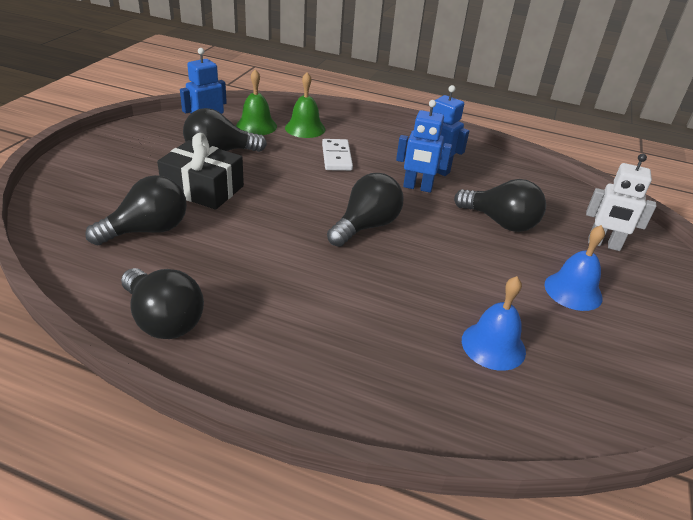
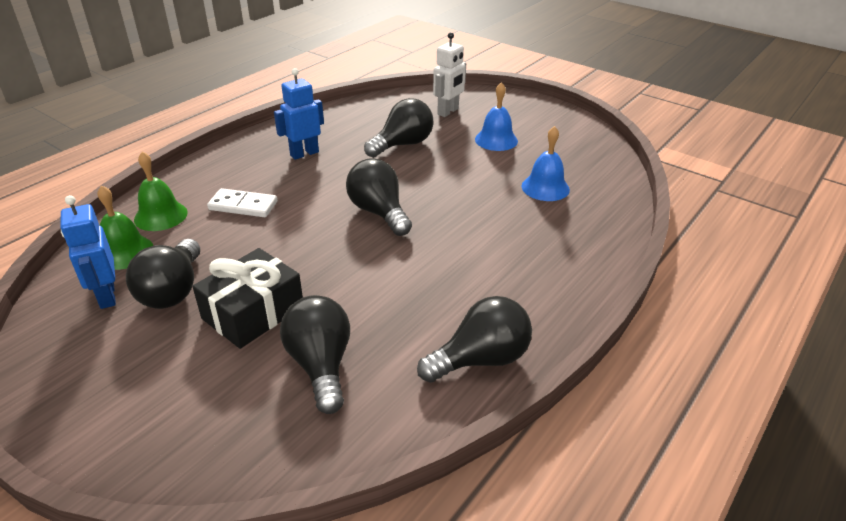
camera: 70 degrees left, 0 degrees up
blue robot [396,100,452,193] -> none

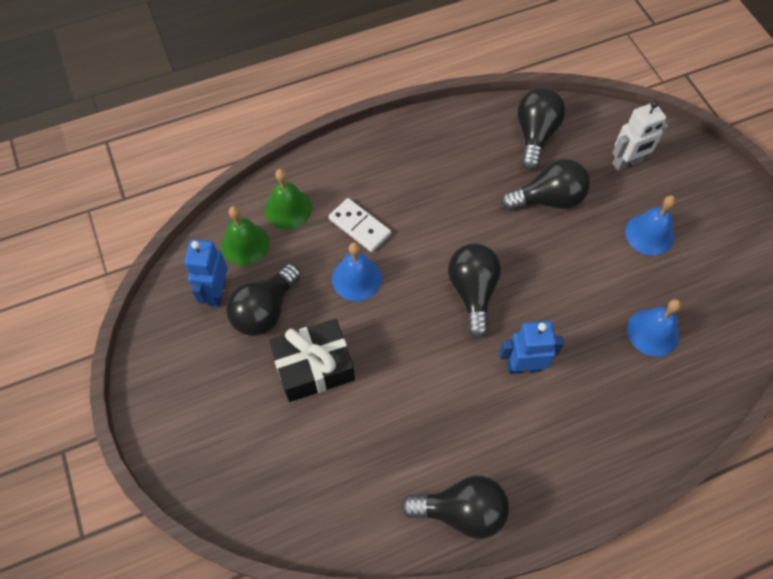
camera: 30 degrees right, 25 degrees up
blue robot [274,68,324,160] -> blue robot moved to [499,321,564,374]
black light bulb [280,295,350,414] -> black light bulb moved to [517,88,566,170]
none -> blue bell [332,242,382,301]

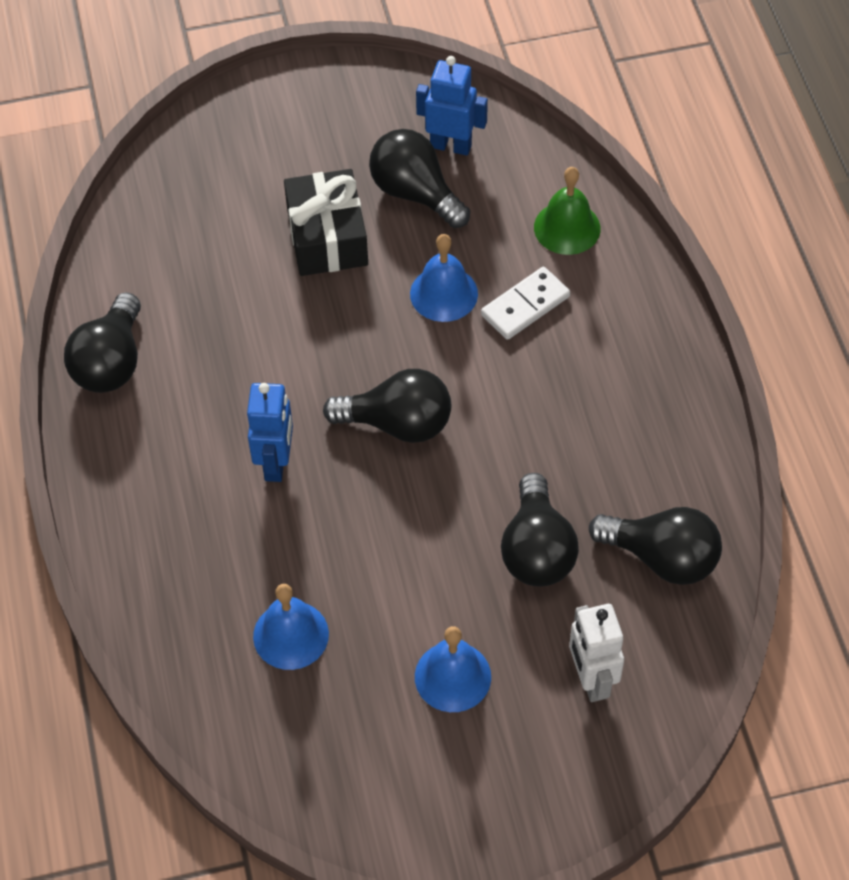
camera: 100 degrees right, 5 degrees down
green bell [221,206,270,266] -> none

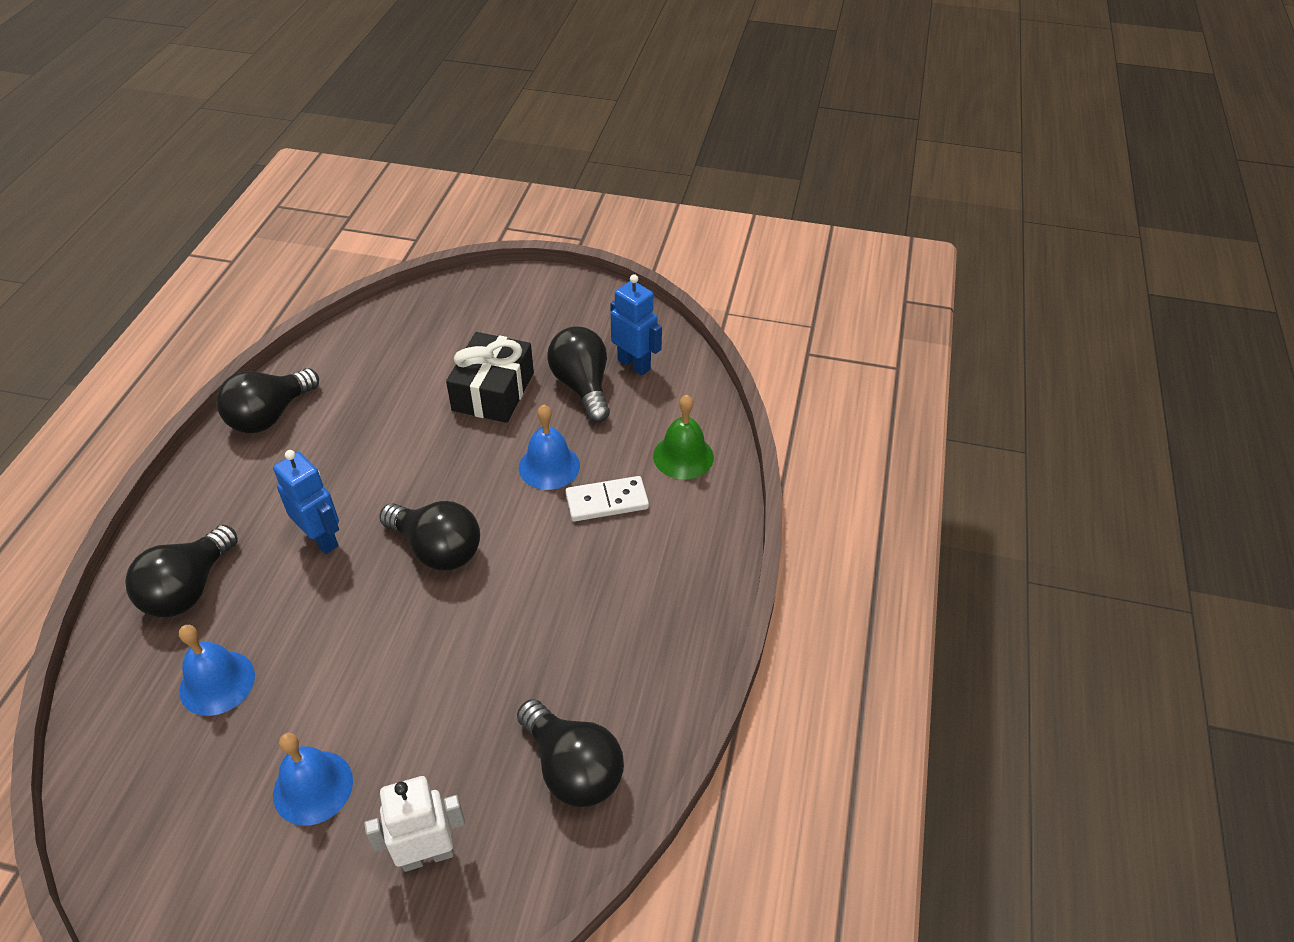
camera: 25 degrees right, 10 degrees down
blue robot [247,383,293,482] -> blue robot turned 75 degrees counterclockwise [273,450,339,554]
black light bulb [501,473,579,587] -> black light bulb moved to [125,525,238,617]
white robot [569,604,624,702] -> white robot turned 60 degrees clockwise [364,776,465,872]

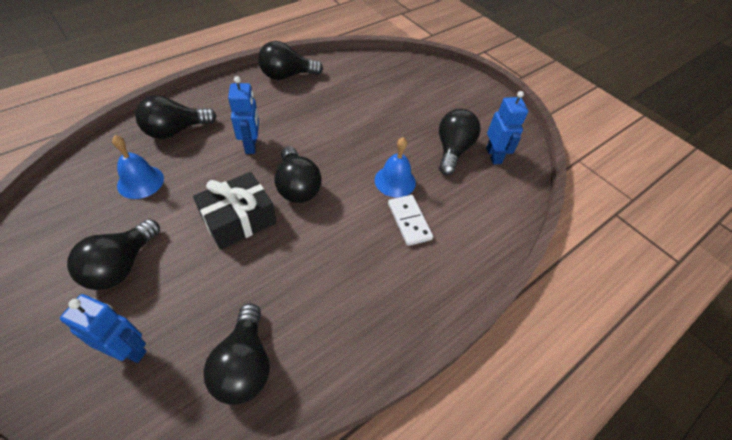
camera: 35 degrees right, 5 degrees up
blue bell [273,733,353,826] -> black light bulb [67,219,160,290]
white robot [364,776,465,872] -> blue robot [60,294,147,363]
black gift [446,332,534,423] -> black gift moved to [193,172,276,250]
white domino [565,476,649,522] -> white domino turned 45 degrees clockwise [388,195,433,246]
green bell [653,395,714,480] -> none

